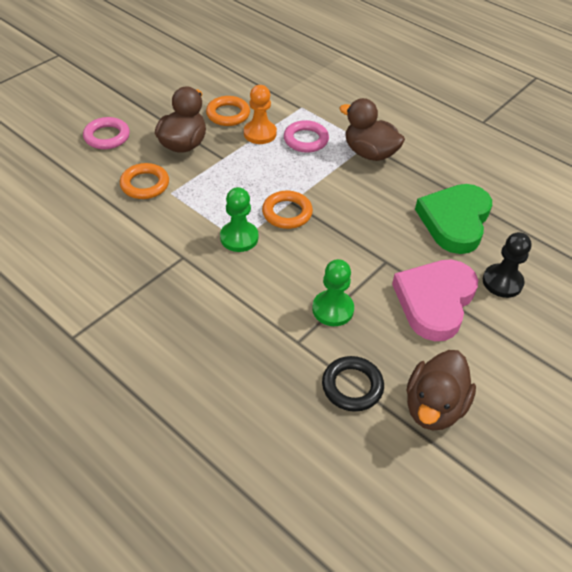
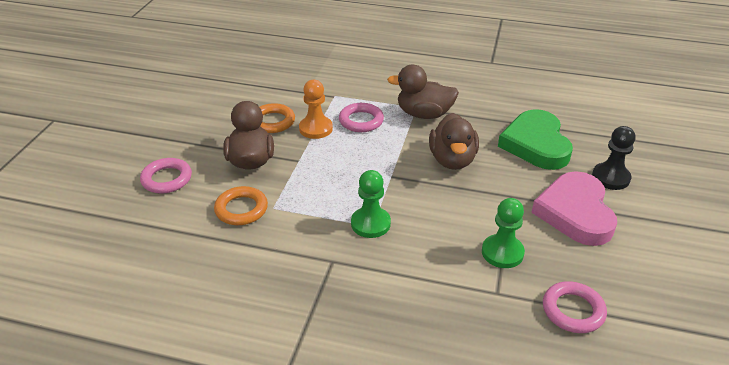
camera: 25 degrees left, 10 degrees down
orange ring [262,191,313,229] -> none
black ring [322,356,384,412] -> pink ring [543,281,607,333]
brown duck [407,350,476,430] -> brown duck moved to [429,113,479,170]

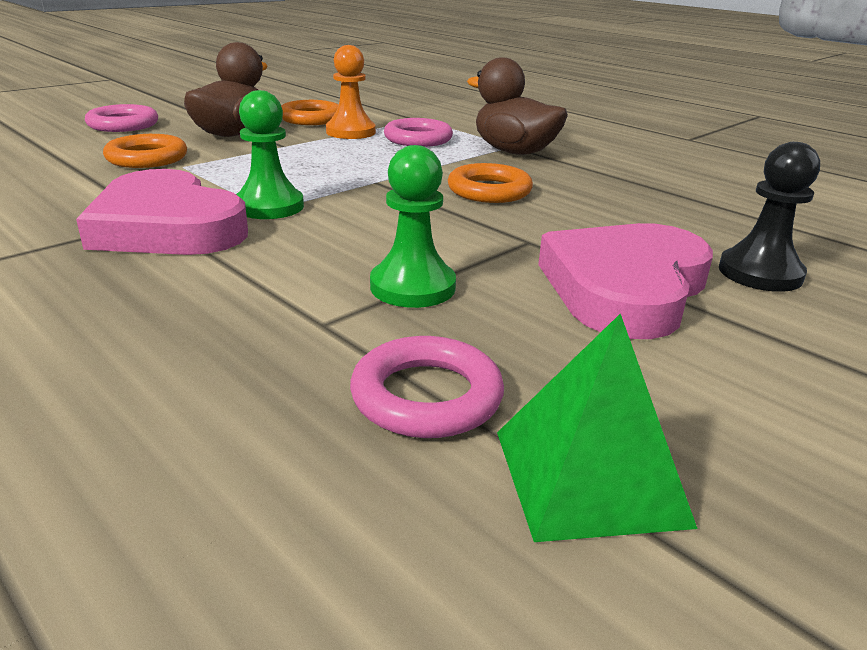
camera: 30 degrees right, 10 degrees down
brown duck [429,113,479,170] -> orange ring [448,163,533,203]
green heart [498,109,573,170] -> none
none -> pink heart [76,169,248,255]
none -> green pyramid [497,313,698,542]

